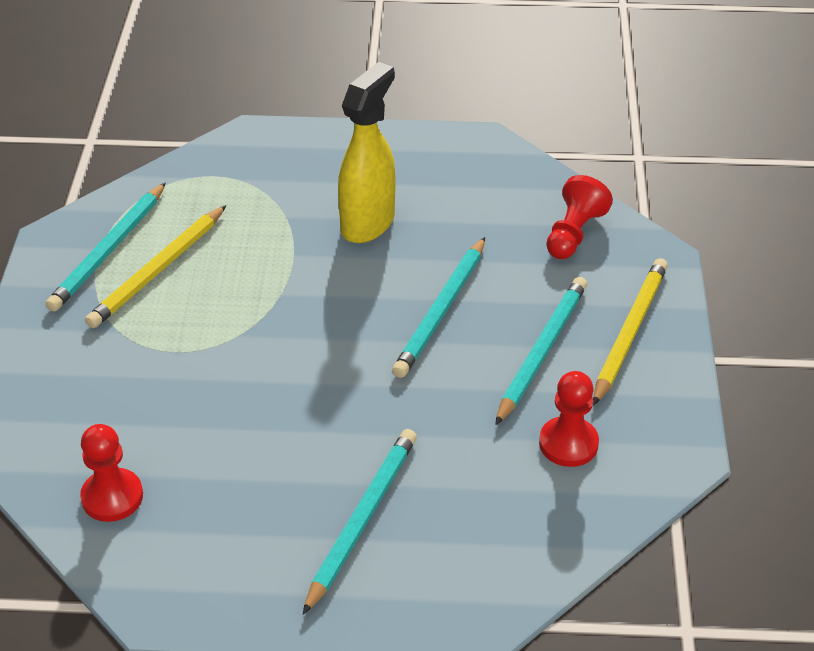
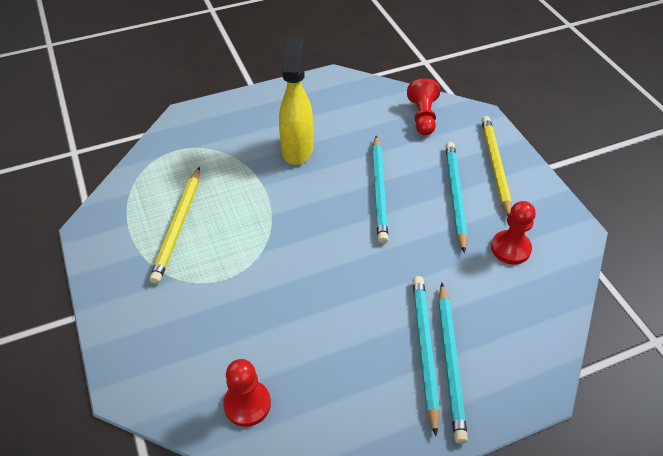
camera: 25 degrees left, 5 degrees up
turquoise pencil [46,182,166,312] -> turquoise pencil moved to [438,283,468,444]

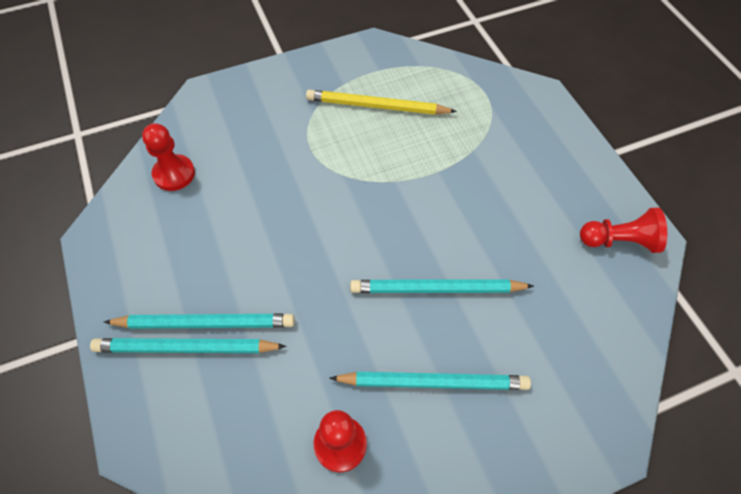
camera: 90 degrees right, 10 degrees up
yellow spray bottle [279,36,313,165] -> none
red pawn [407,78,440,135] -> red pawn moved to [580,207,667,253]
yellow pencil [481,116,512,216] -> none

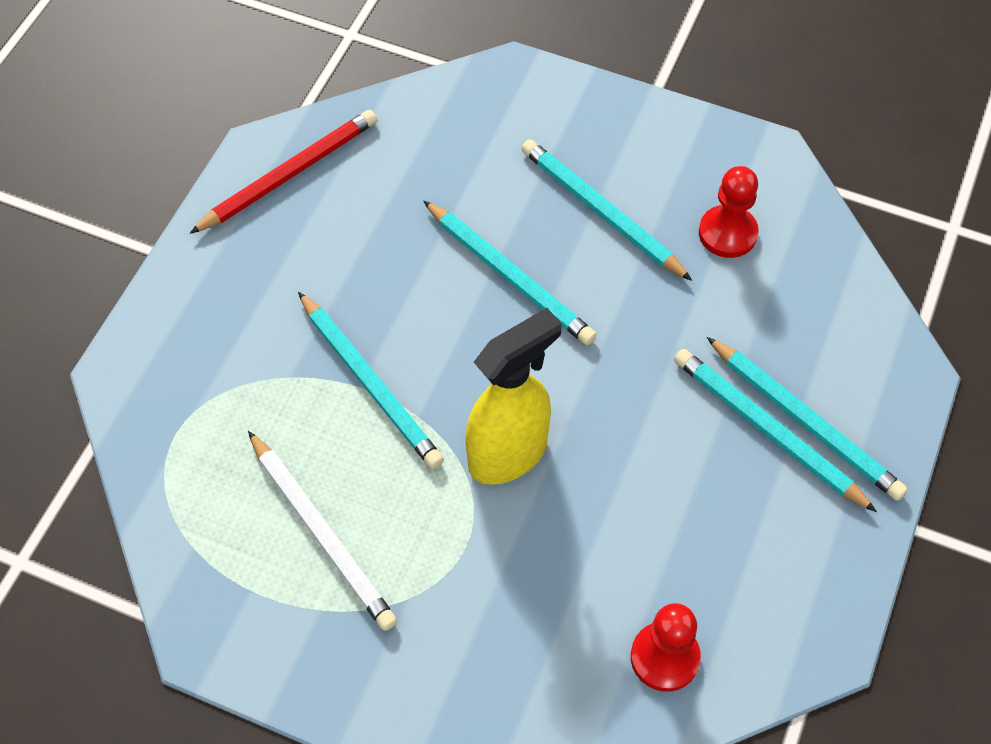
camera: 135 degrees left, 0 degrees up
yellow pencil [306,90,457,115] -> white pencil [248,431,397,631]
red pawn [580,207,667,253] -> red pencil [190,110,377,234]
none -> turquoise pencil [298,292,444,469]
none -> yellow spray bottle [465,308,562,485]

